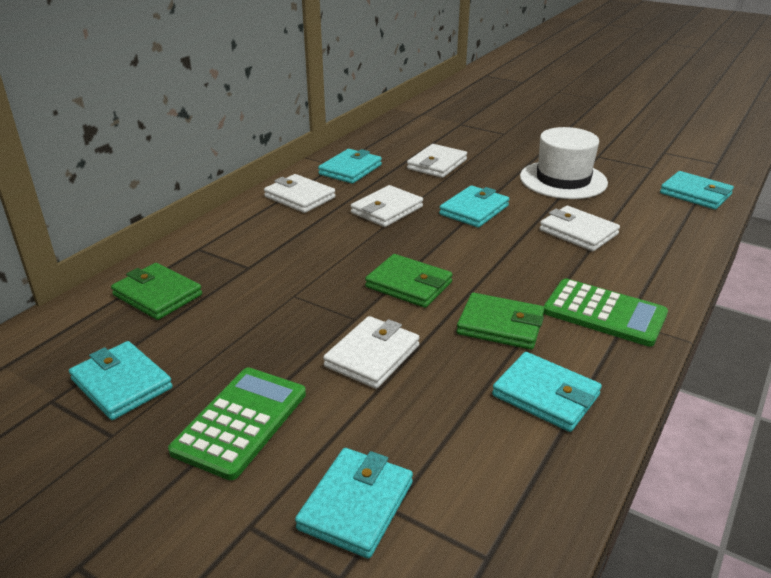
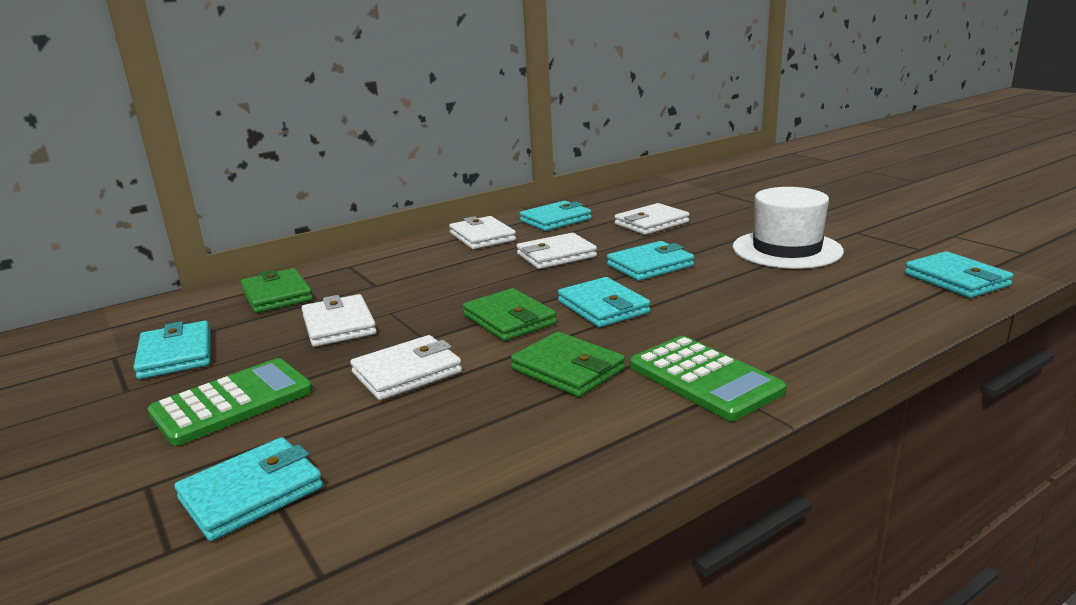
camera: 25 degrees right, 10 degrees down
turquoise wallet [492,352,602,432] -> turquoise wallet moved to [558,277,650,327]
white wallet [540,206,620,251] -> white wallet moved to [302,294,377,347]

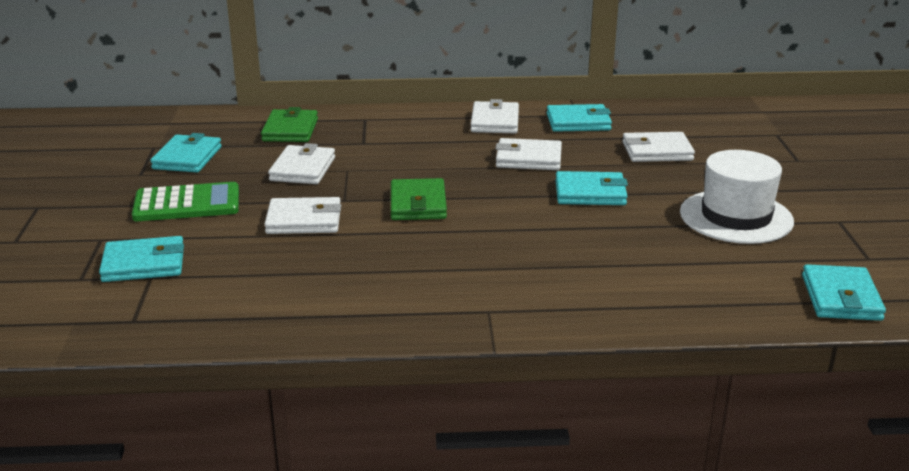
camera: 30 degrees right, 5 degrees up
green wallet [511,332,625,397] -> none
turquoise wallet [558,277,650,327] -> none
green calculator [630,336,786,421] -> none

